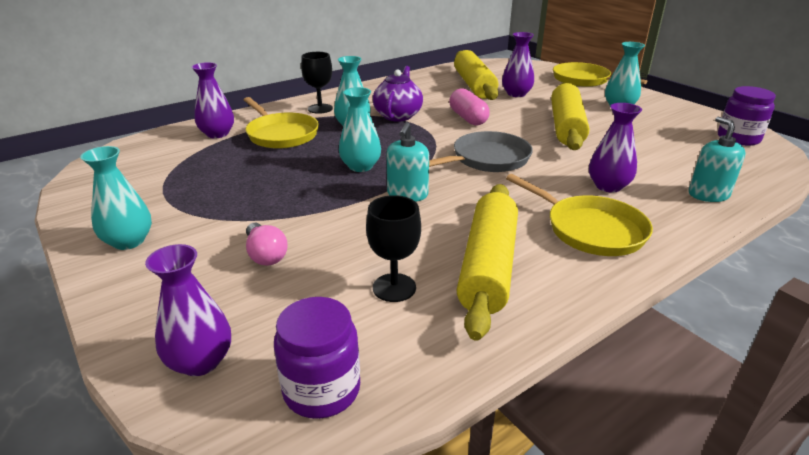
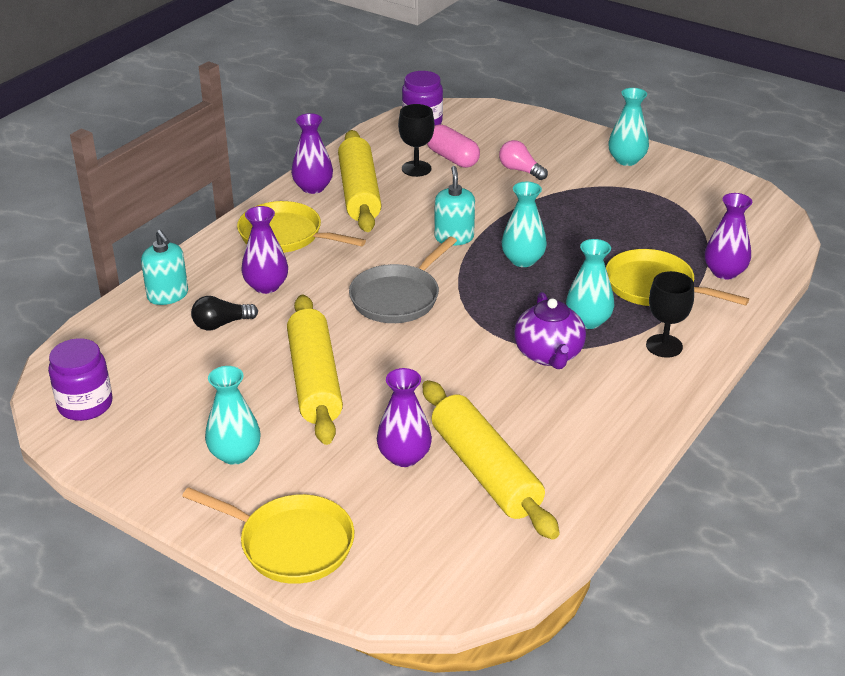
camera: 160 degrees right, 5 degrees up
purple vase [145,244,231,376] -> purple vase moved to [291,113,333,194]
pink capsule [449,88,490,125] -> pink capsule moved to [427,124,480,168]
none -> black light bulb [191,296,258,330]

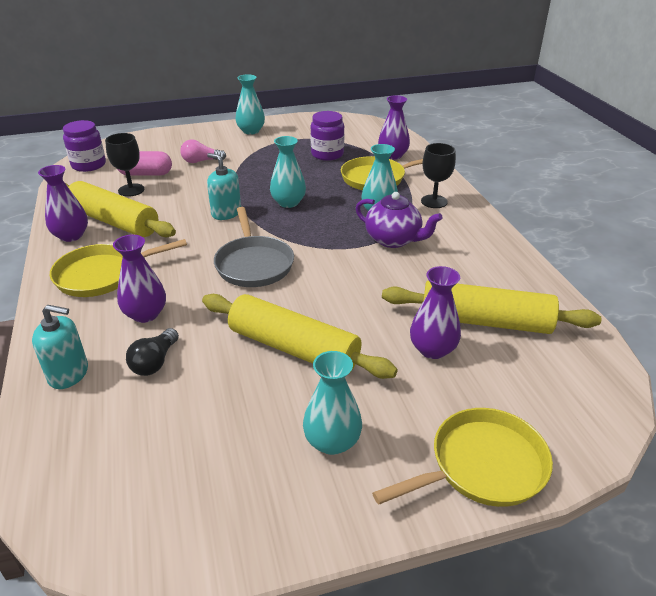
camera: 50 degrees left, 0 degrees up
purple jar [48,338,113,421] -> purple jar moved to [311,111,344,161]

